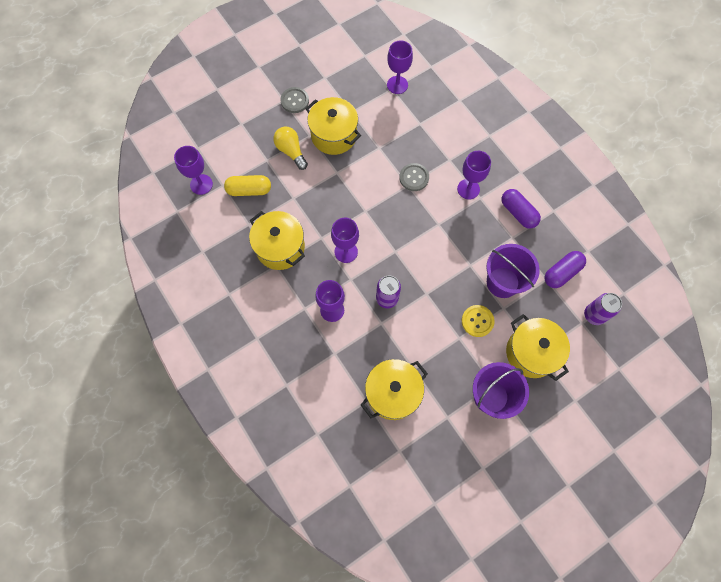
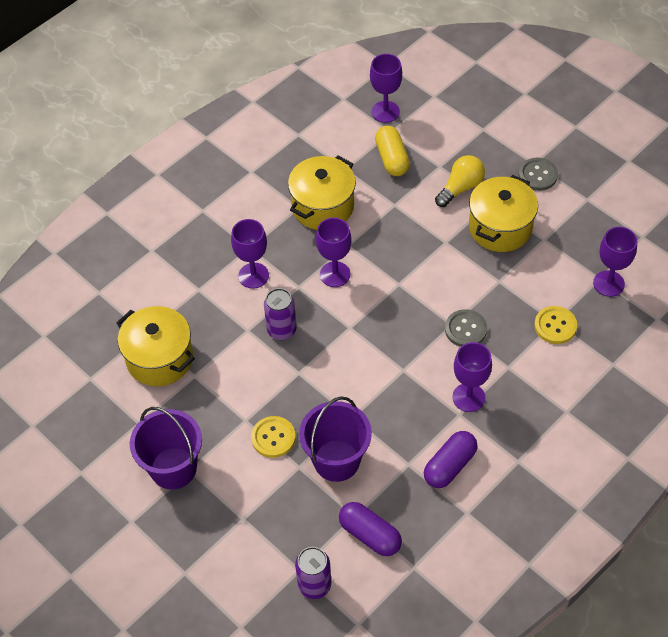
camera: 80 degrees right, 15 degrees down
yellow pot [506,314,570,381] -> none
none -> yellow button [534,306,577,344]

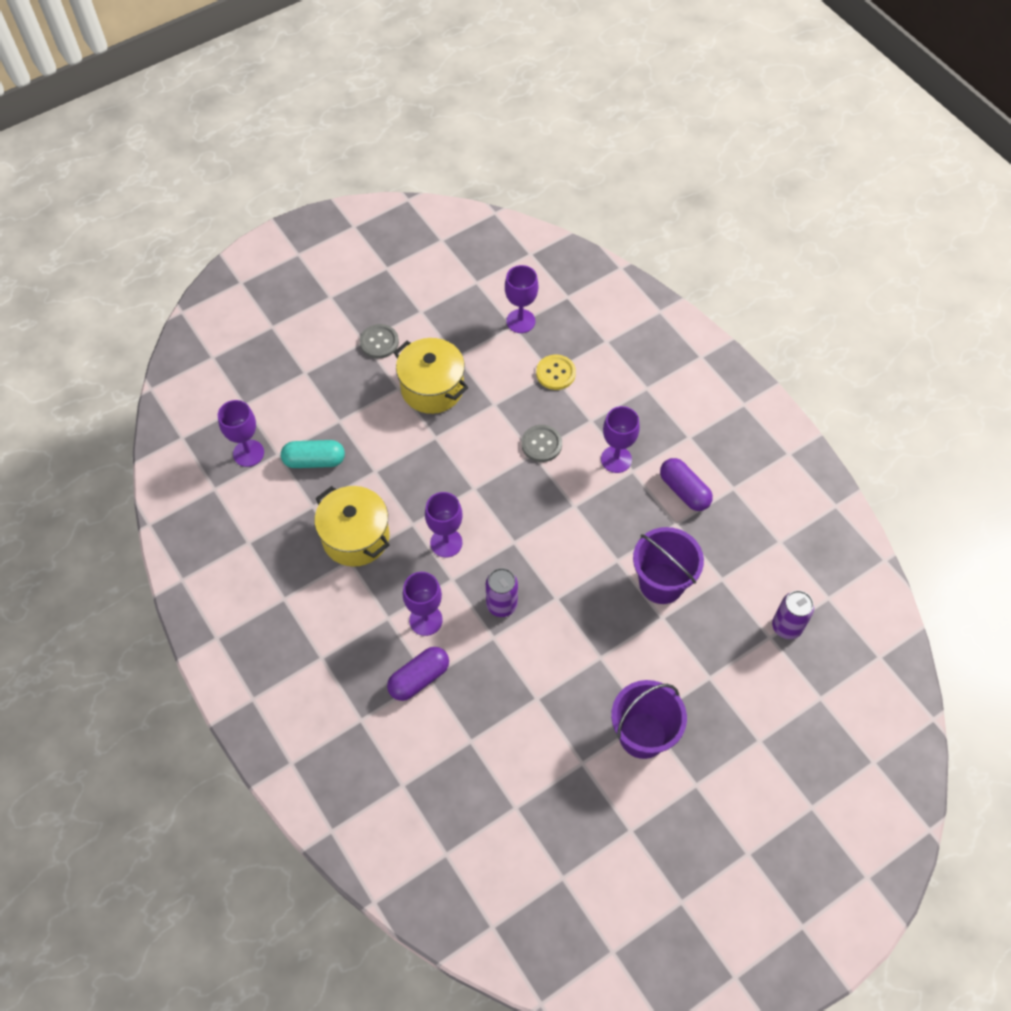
camera: 80 degrees left, 5 degrees up
yellow pot [116,306,195,386] -> none
yellow button [251,416,296,458] -> none
purple capsule [339,502,402,556] -> purple capsule moved to [387,647,449,701]
yellow capsule [375,126,410,176] -> turquoise capsule [281,440,345,468]
yellow light bulb [435,155,485,207] -> none

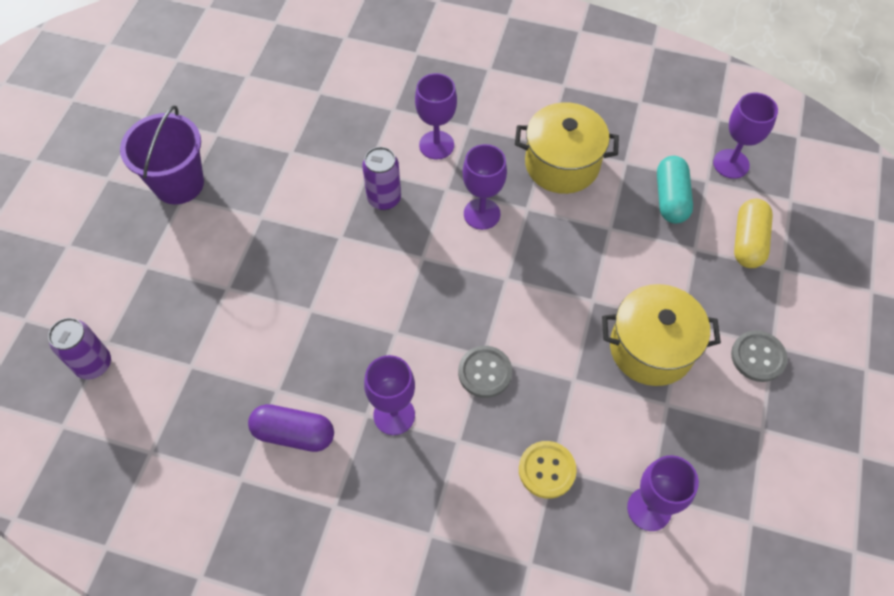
camera: 140 degrees right, 0 degrees up
turquoise capsule [281,440,345,468] -> turquoise capsule turned 45 degrees counterclockwise [657,156,693,224]
purple capsule [387,647,449,701] -> none
purple bucket [633,527,704,604] -> none
none -> yellow capsule [734,199,773,268]

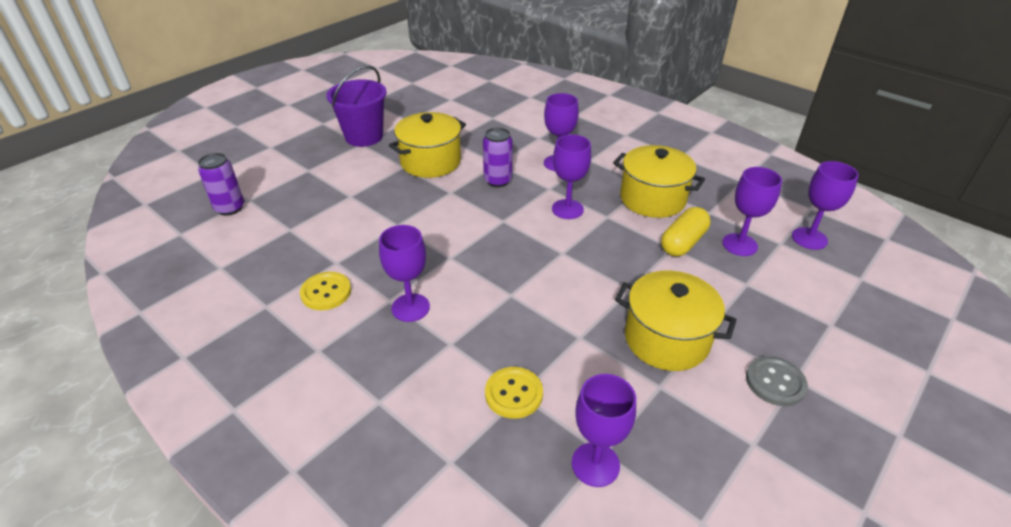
camera: 25 degrees right, 20 degrees down
purple capsule [248,404,334,452] -> yellow button [300,272,351,310]
grey button [458,346,512,398] -> none
turquoise capsule [657,156,693,224] -> purple goblet [722,167,782,256]
yellow capsule [734,199,773,268] -> yellow capsule moved to [661,207,710,256]
none -> yellow pot [389,112,466,178]

